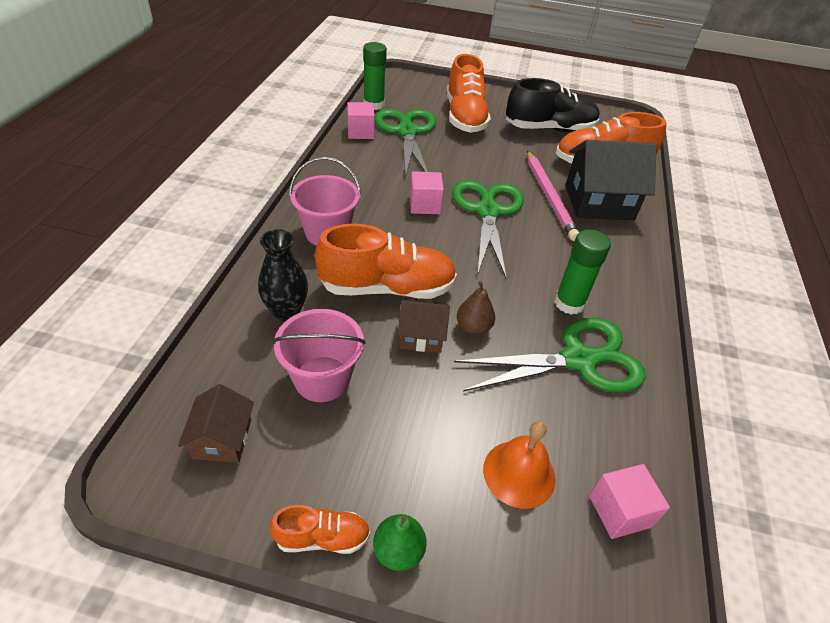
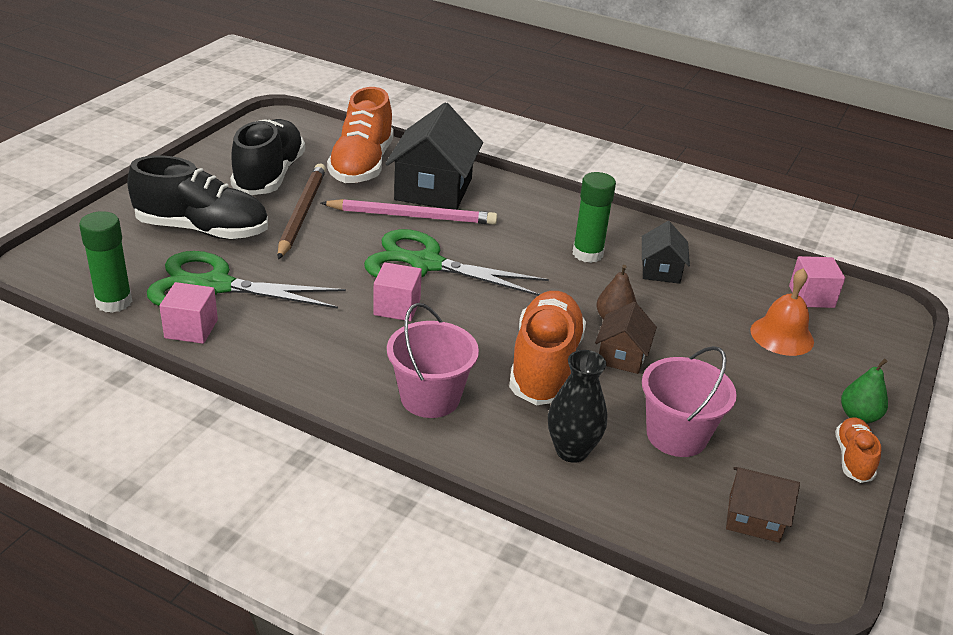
camera: 75 degrees left, 10 degrees down
orange shoe [447,54,491,133] -> black shoe [127,155,268,239]
green scissors [454,318,646,393] -> black house [642,221,690,284]
none -> brown pencil [278,163,326,259]

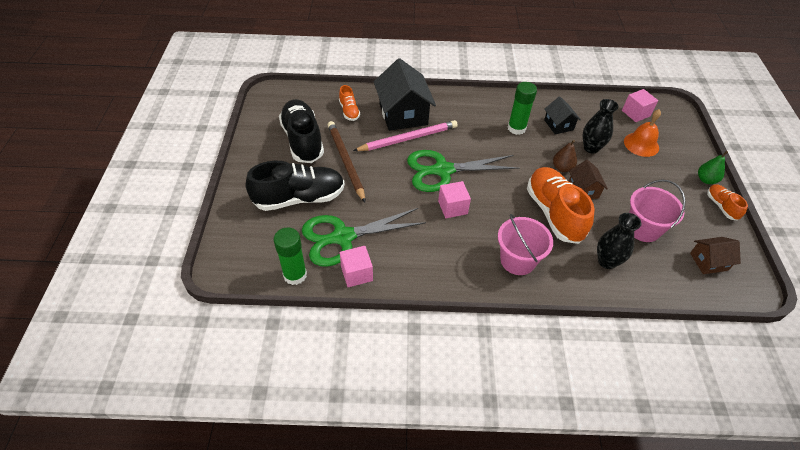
camera: 25 degrees left, 15 degrees up
orange shoe [327,87,394,183] -> orange shoe [339,85,360,121], size x0.49
none -> black vase [583,99,619,154]

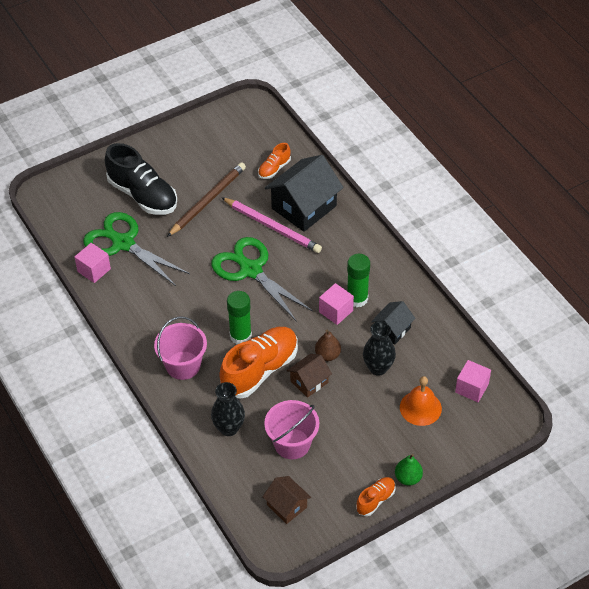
camera: 60 degrees right, 0 degrees up
green glue stick [274,228,307,285] -> green glue stick moved to [227,291,252,344]
black shoe [279,99,324,163] -> none
pink cube [438,181,471,218] -> pink cube moved to [319,283,354,325]

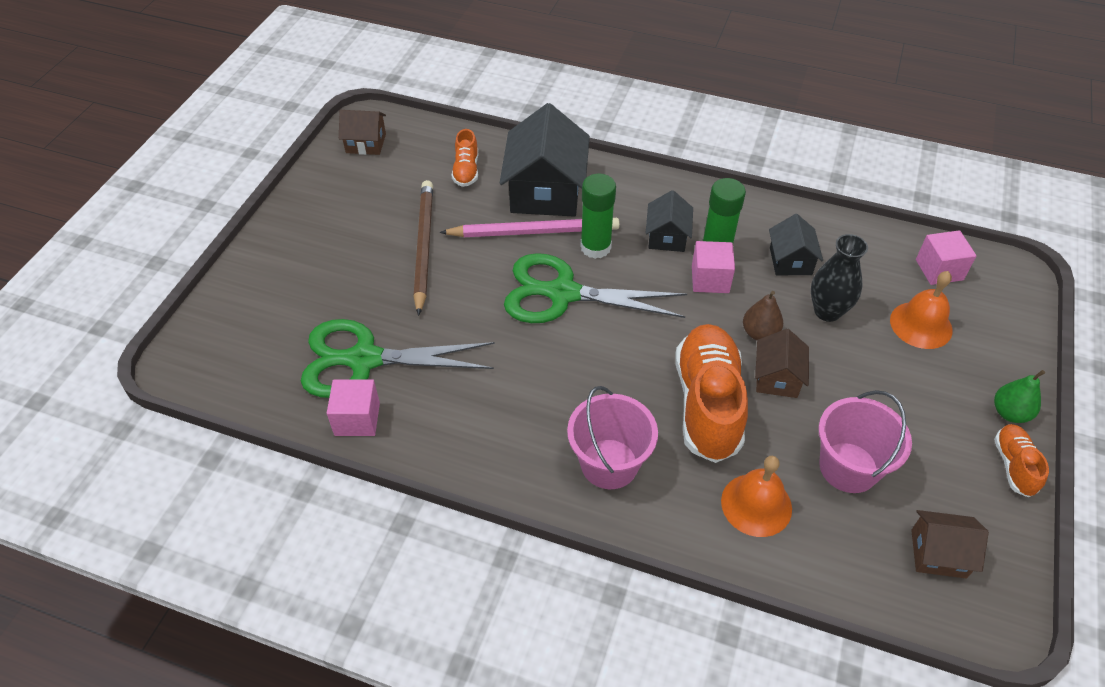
camera: 40 degrees left, 0 degrees up
black shoe [105,143,177,215] -> none
black vase [211,382,245,436] -> orange bell [721,456,792,537]
green glue stick [227,291,252,344] -> green glue stick moved to [580,174,616,259]
none -> brown house [339,110,386,155]
none -> black house [646,190,693,252]

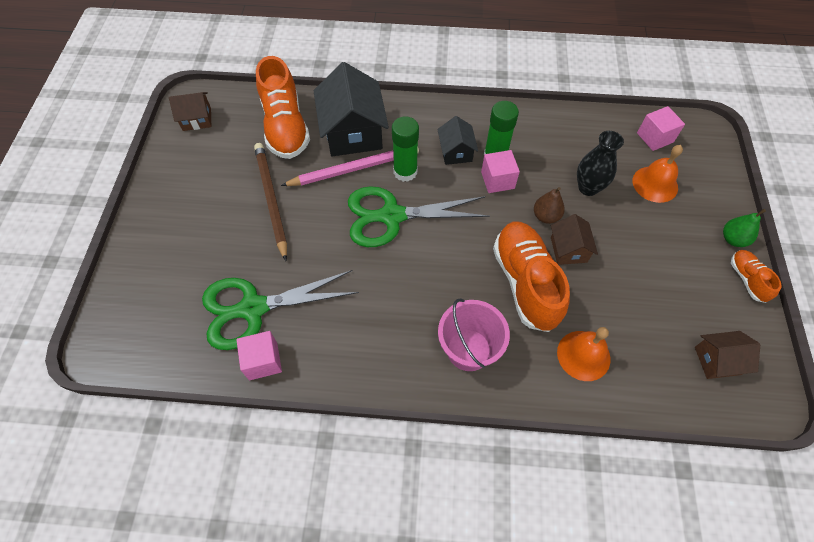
camera: 15 degrees left, 10 degrees up
orange shoe [452,129,478,187] -> orange shoe [256,56,310,159], size x2.05
black house [769,214,823,275] -> none
pink bucket [818,390,912,493] -> none

